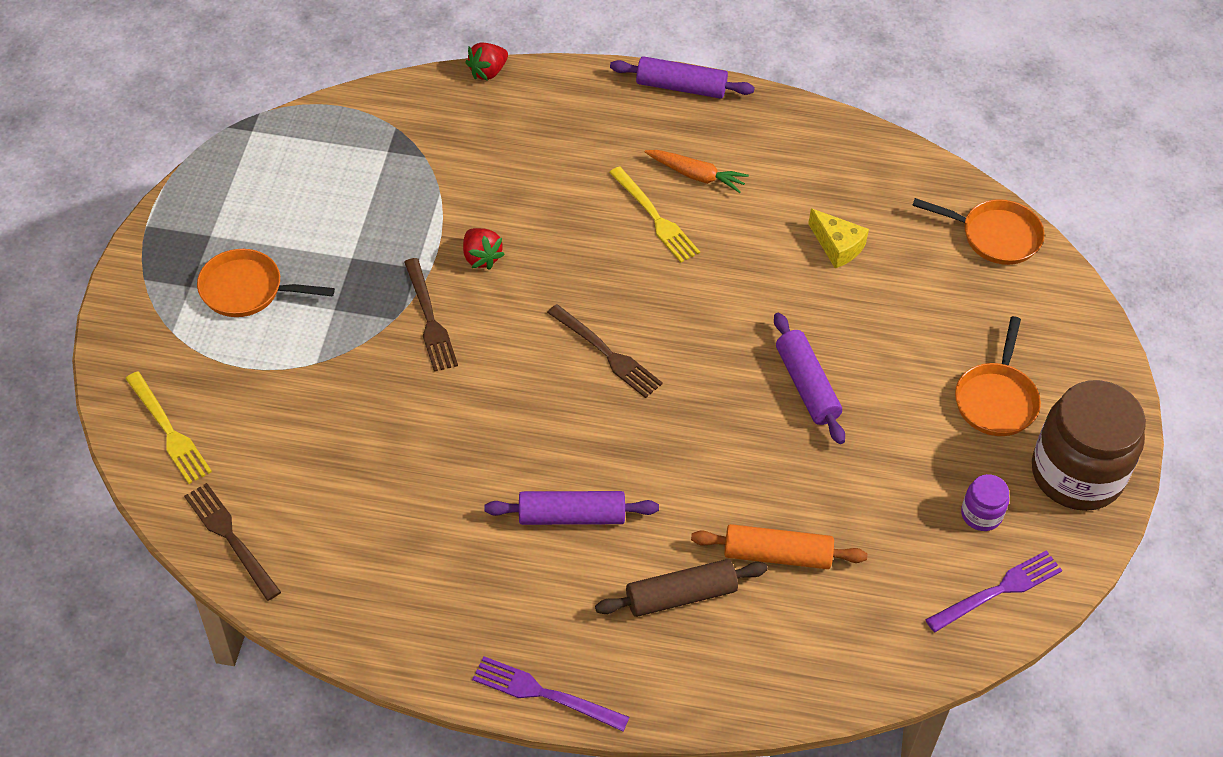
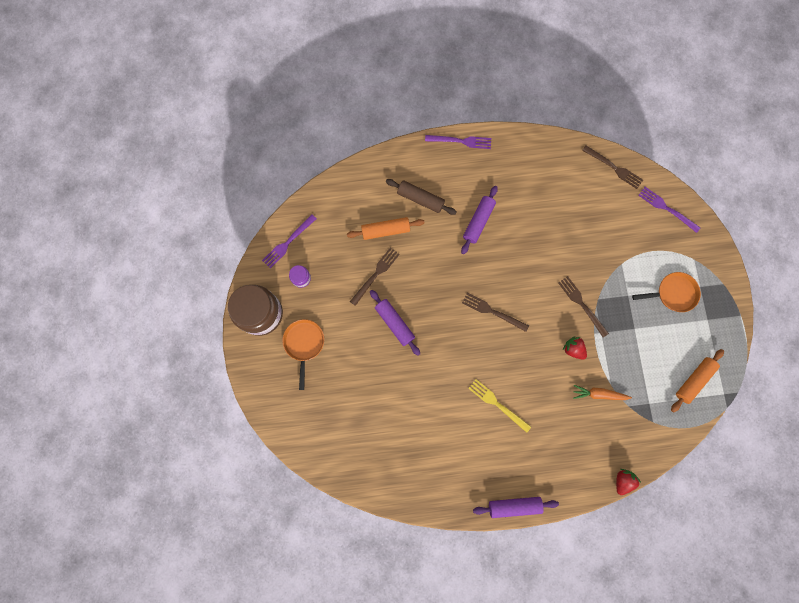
camera: 165 degrees right, 25 degrees up
yellow fork [125,371,212,484] -> purple fork [638,187,701,233]
purple rolling pin [485,491,659,525] -> purple rolling pin turned 45 degrees counterclockwise [461,186,498,254]
brown rolling pin [595,559,768,617] -> brown rolling pin turned 60 degrees clockwise [386,179,457,215]
orange carrot [645,150,749,193] -> orange carrot moved to [573,385,632,400]
yellow cheese [808,208,869,268] -> none
orange pan [912,198,1045,265] -> none
none -> brown fork [350,247,400,306]
none -> orange rolling pin [671,349,724,412]

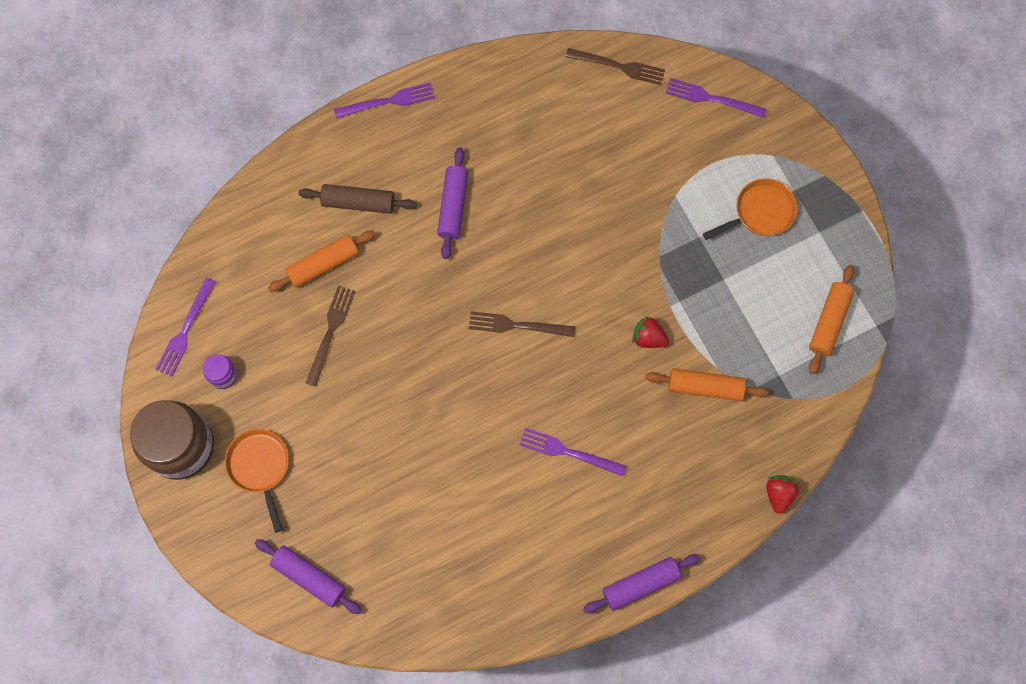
camera: 20 degrees left, 5 degrees down
purple rolling pin [370,290,420,356] -> purple rolling pin moved to [255,539,362,614]
yellow fork [468,379,531,433] -> purple fork [519,428,626,477]
brown fork [558,276,609,338] -> none
orange carrot [573,385,632,400] -> orange rolling pin [645,368,769,401]

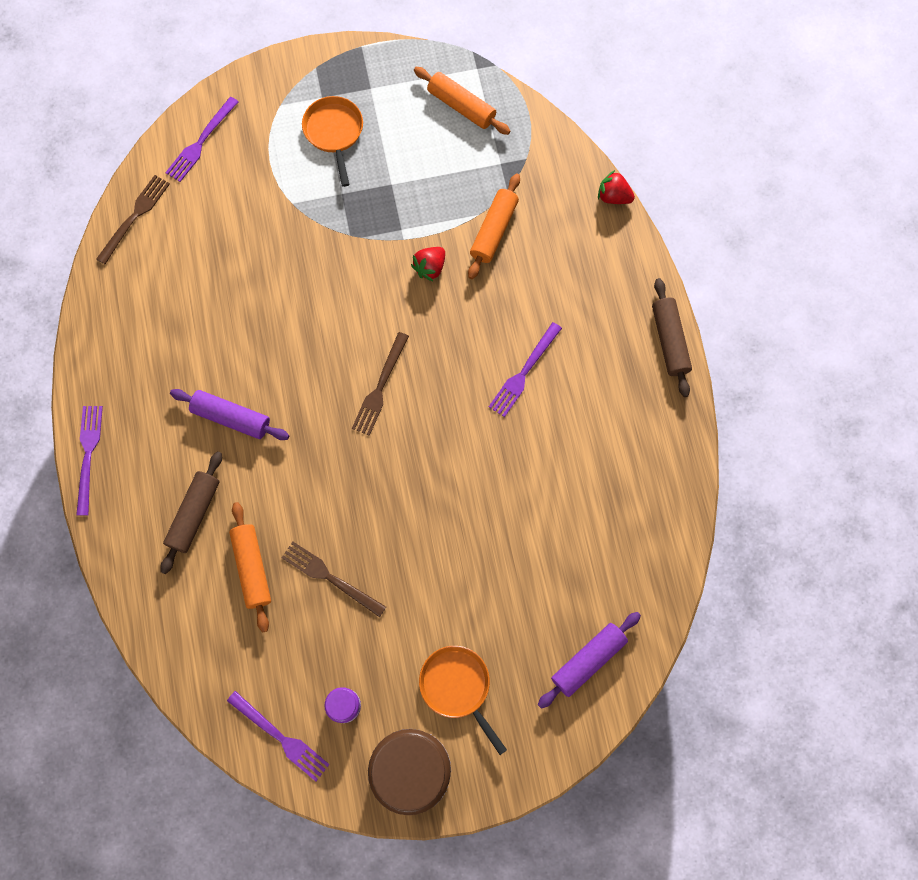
camera: 75 degrees left, 0 degrees up
orange pan [225,429,289,533] -> orange pan turned 60 degrees clockwise [419,646,507,755]
purple rolling pin [583,554,700,613] -> brown rolling pin [652,278,692,397]

